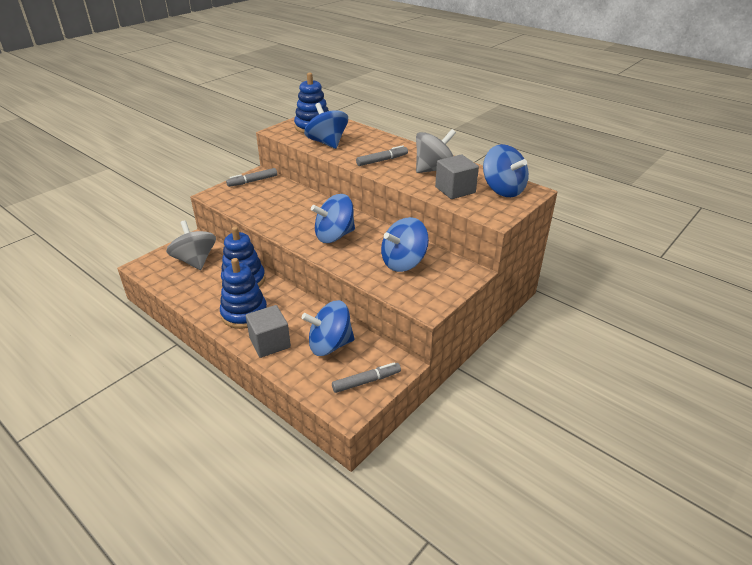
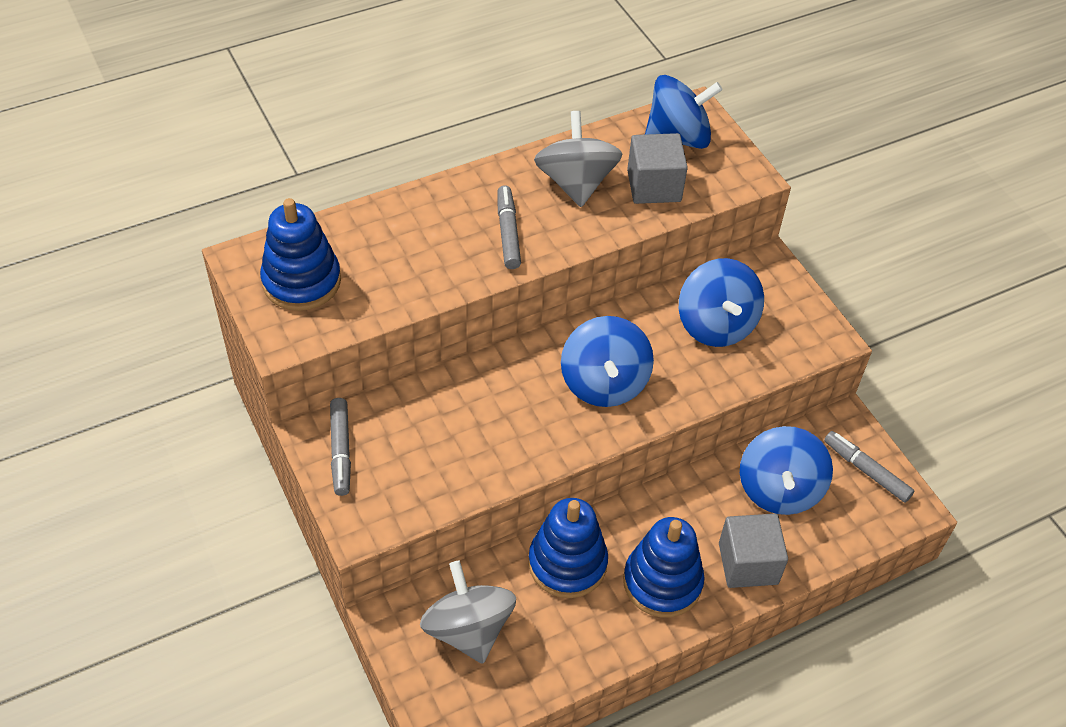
camera: 70 degrees left, 15 degrees up
grey spinning top [166,220,216,270] -> grey spinning top turned 75 degrees clockwise [420,561,516,664]
blue spinning top [304,103,348,149] -> none
grey marker [332,362,401,393] -> grey marker turned 45 degrees counterclockwise [824,431,914,503]

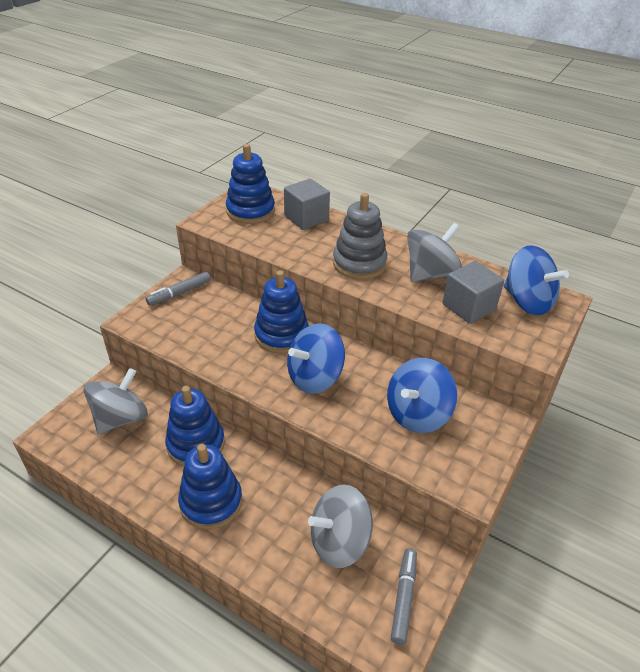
camera: 60 degrees right, 10 degrees down
grey marker [498,185,521,269] -> grey stacking toy [333,193,387,279]
grey cube [719,514,788,588] -> grey cube moved to [284,178,330,230]
blue spinning top [740,426,833,515] -> grey spinning top [308,485,373,568]
none -> blue stacking toy [254,270,309,353]

